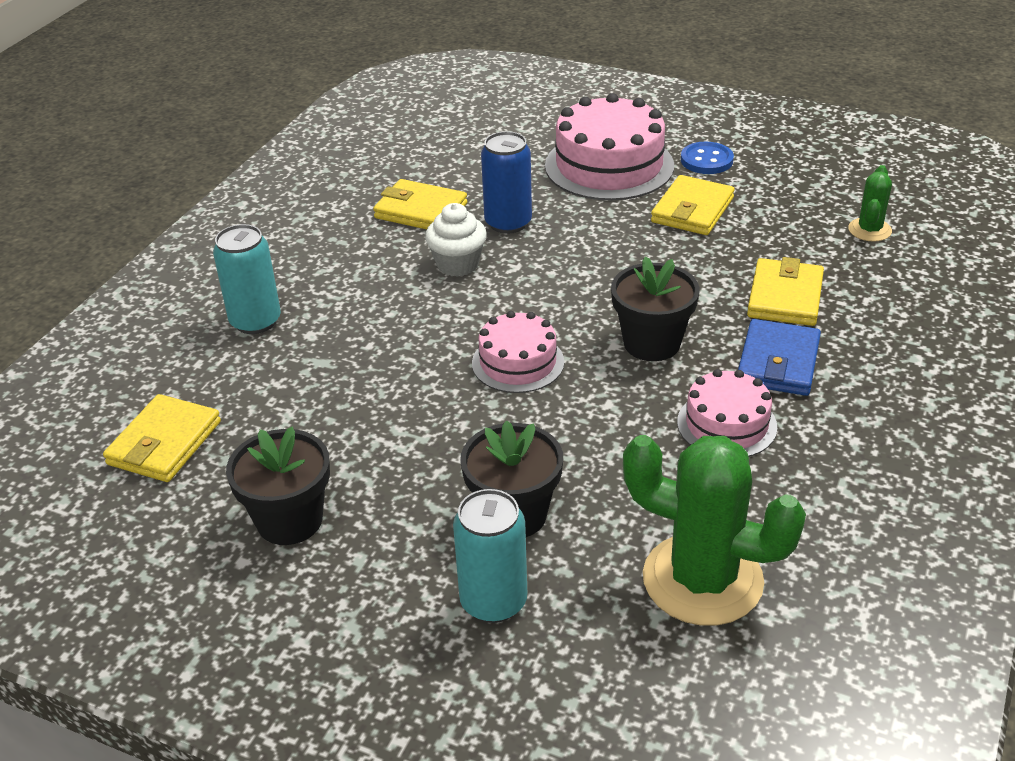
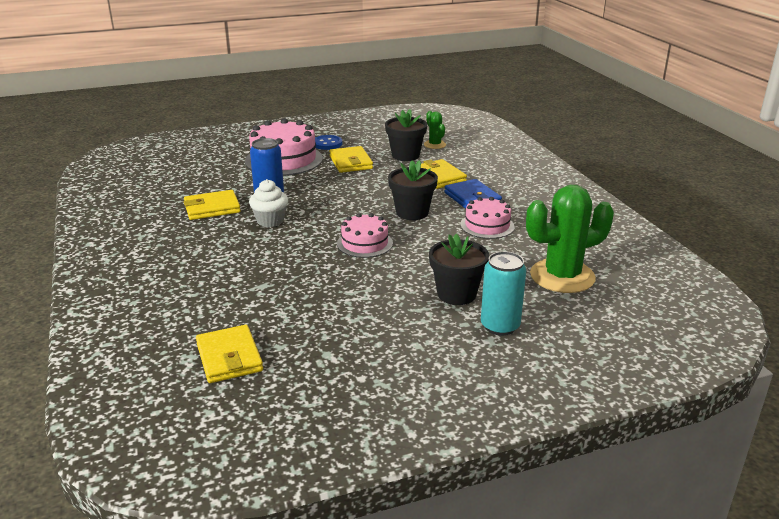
camera: 45 degrees left, 10 degrees down
turquoise can [213,224,281,334] -> none
black flower pot [226,427,330,545] -> black flower pot moved to [385,109,427,161]

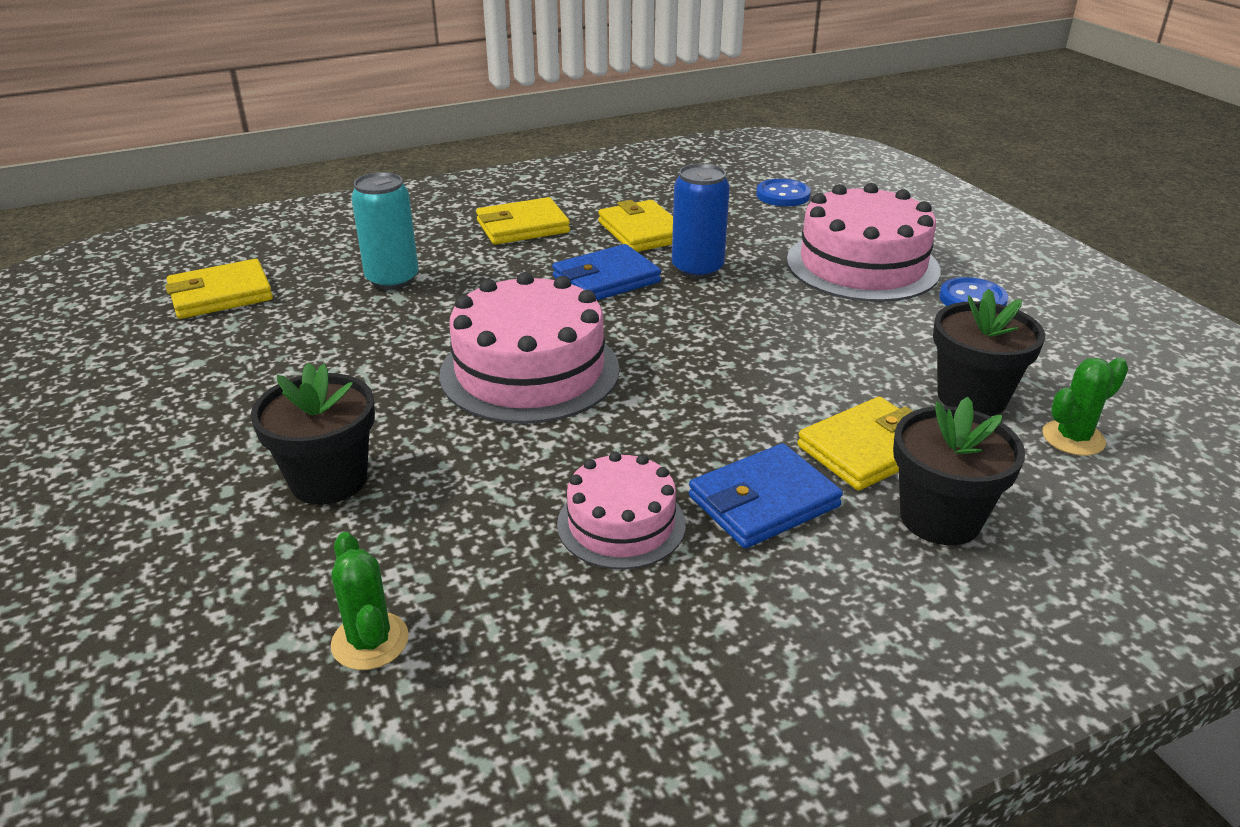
camera: 85 degrees right, 5 degrees up
white cupcake [249,179,288,227] -> blue wallet [552,244,661,300]
yellow wallet [329,146,373,173] -> yellow wallet moved to [476,197,570,245]
pink cake [337,213,393,258] -> pink cake [439,272,620,424], size x1.71
black flower pot [388,160,438,220] -> black flower pot moved to [893,397,1025,545]
turquoise can [481,251,526,336] -> turquoise can moved to [351,172,419,290]
green cactus [526,185,614,293] -> green cactus [331,532,409,670], size x0.49
none -> blue button [756,179,811,206]

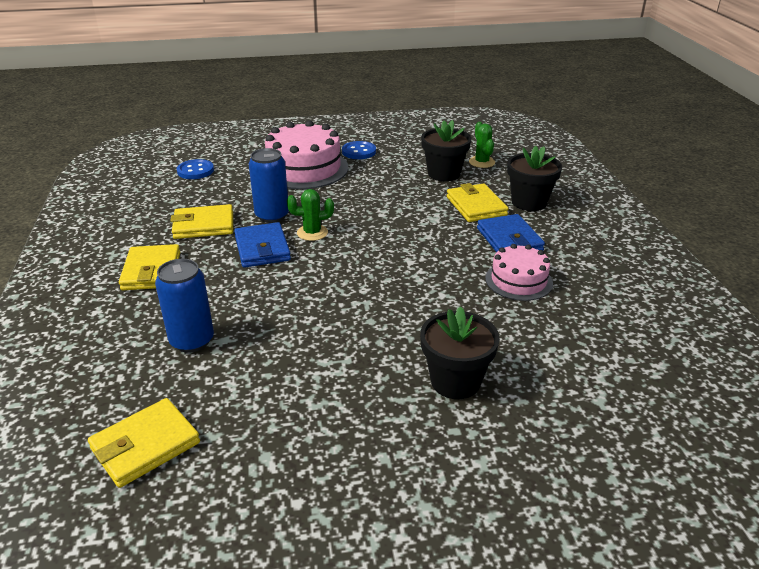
camera: 75 degrees left, 0 degrees up
yellow wallet [165,259,273,319] -> yellow wallet turned 60 degrees clockwise [88,398,200,488]
green cactus [331,532,409,670] -> green cactus moved to [287,189,334,241]
turquoise can [351,172,419,290] -> blue can [155,259,214,353]
pink cake [439,272,620,424] -> none

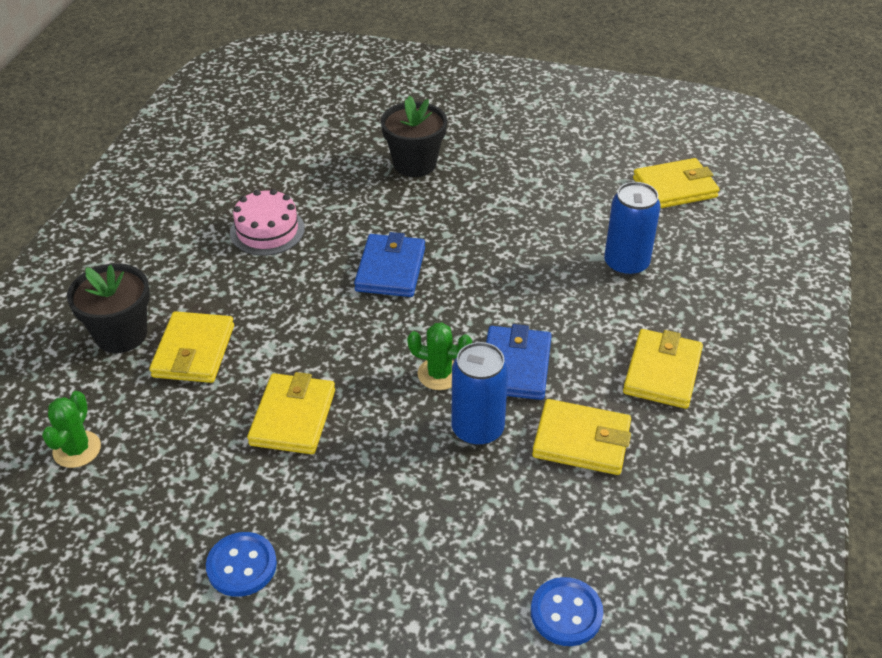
camera: 155 degrees left, 10 degrees up
pink cake [265,120,348,189] -> none
black flower pot [421,120,471,181] -> none
blue wallet [477,214,545,252] -> blue wallet moved to [354,232,425,297]
none -> yellow wallet [247,372,335,454]

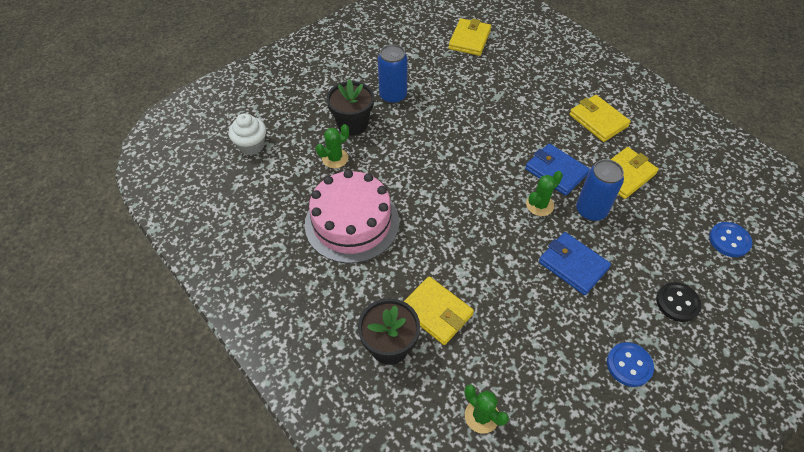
camera: 55 degrees left, 10 degrees up
pink cake [230,189,305,256] -> pink cake [305,170,399,263], size x1.71
yellow wallet [247,372,335,454] -> none
blue wallet [354,232,425,297] -> blue wallet moved to [539,232,611,295]
blue can [604,182,661,276] -> blue can moved to [378,44,408,104]
none -> white cupcake [229,113,266,155]
none -> green cactus [316,124,349,168]
none -> black button [656,282,701,322]

